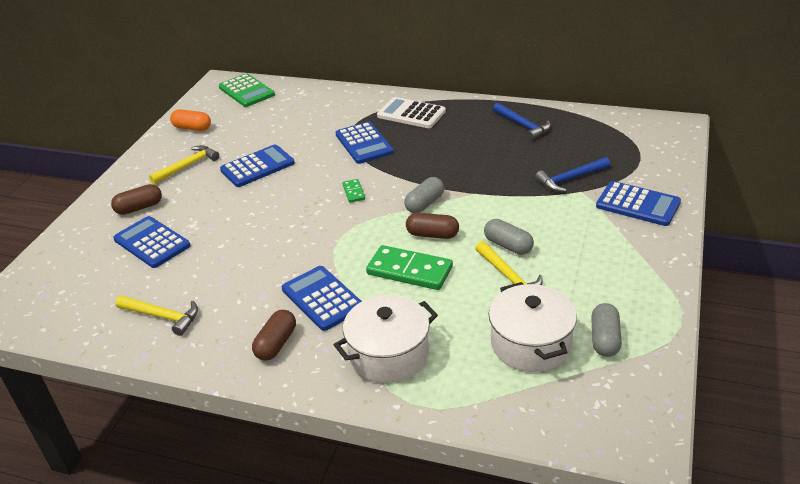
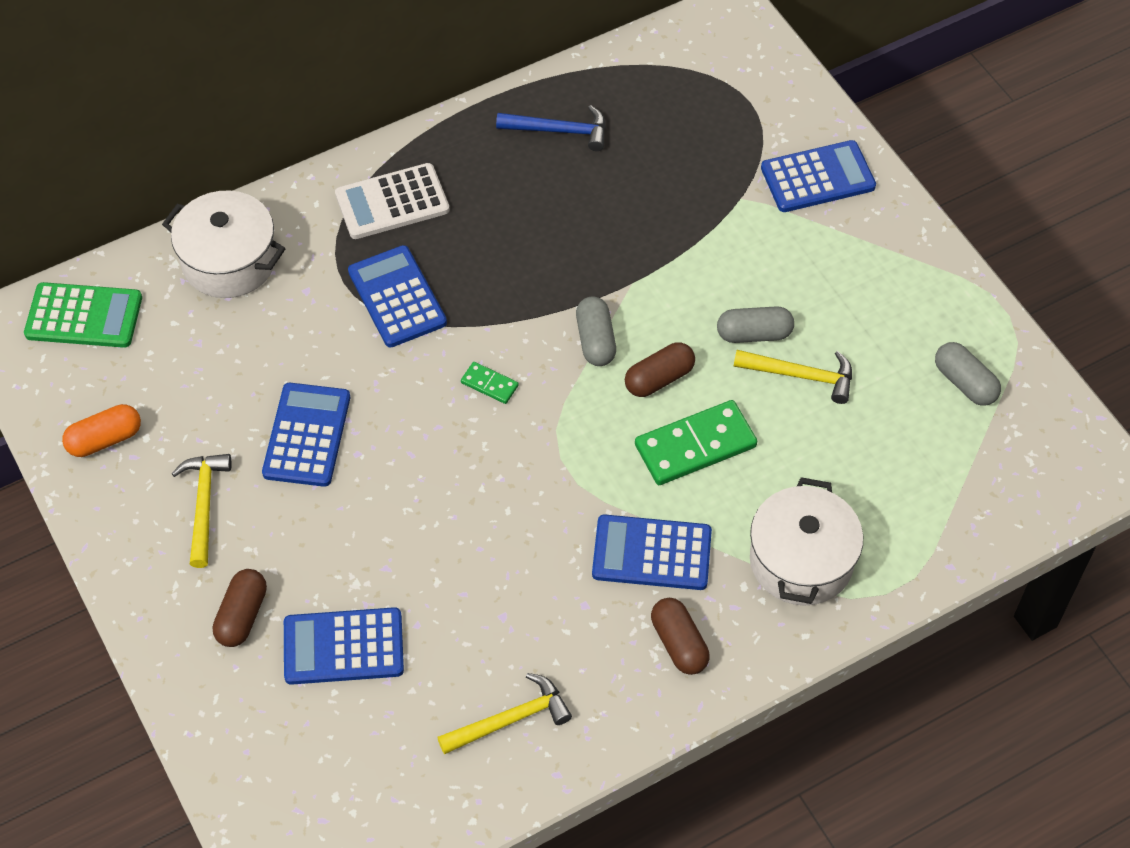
camera: 50 degrees left, 20 degrees up
blue calculator [335,122,394,164] -> blue calculator turned 135 degrees counterclockwise [348,245,447,347]
white pot [489,282,577,372] -> white pot moved to [162,191,286,298]
blue hammer [535,157,610,192] -> none

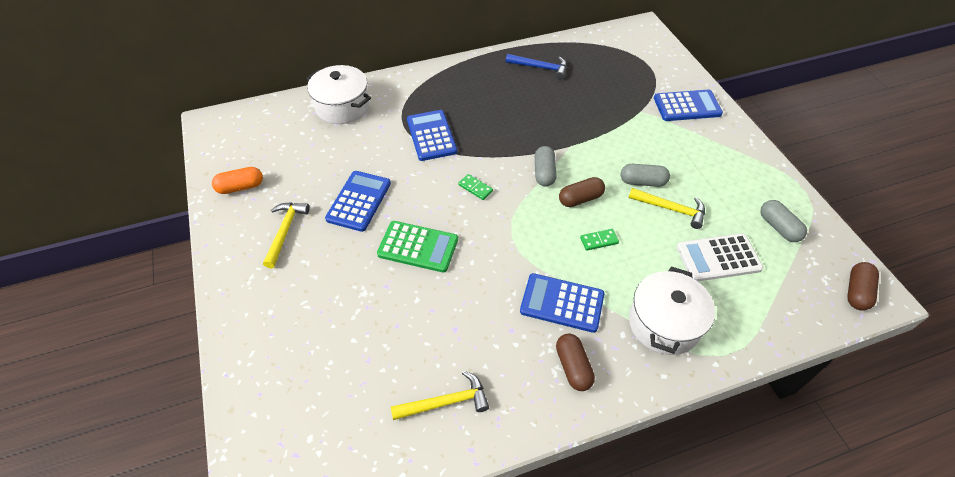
camera: 10 degrees right, 5 degrees down
green calculator [24,282,142,348] -> green calculator moved to [377,221,458,273]
brown capsule [213,569,267,647] -> brown capsule moved to [848,262,879,311]
blue calculator [284,607,404,685] -> none
white calculator [335,163,450,239] -> white calculator moved to [677,233,763,281]
green domino [635,400,757,485] -> green domino [580,229,619,251], size x0.48

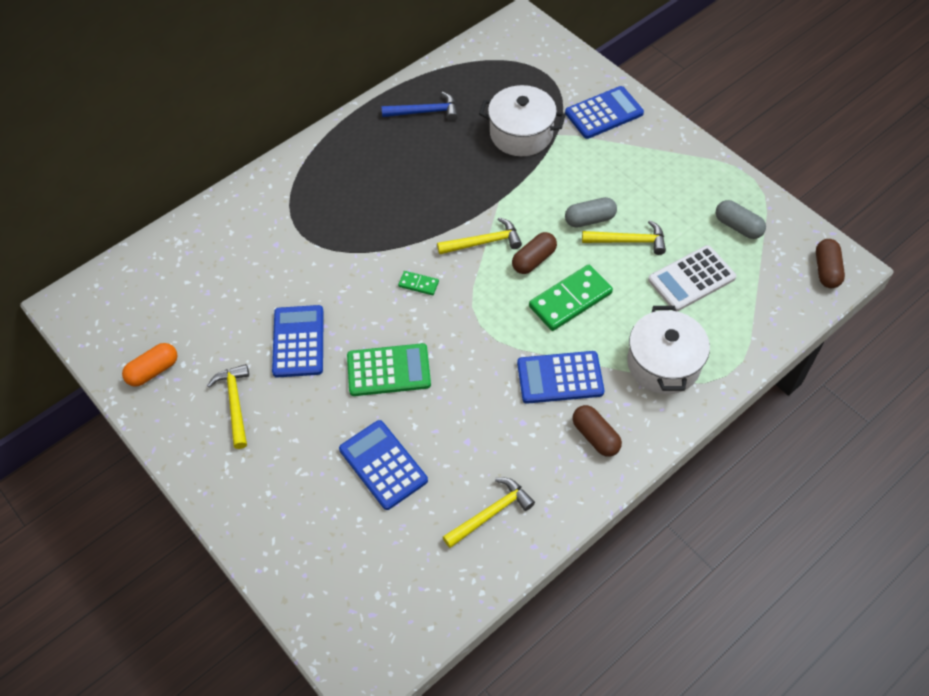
camera: 20 degrees left, 5 degrees up
white pot [306,65,371,124] -> white pot moved to [479,85,566,156]
blue calculator [407,110,457,161] -> blue calculator moved to [339,420,428,510]
grey capsule [535,146,557,187] -> yellow hammer [437,218,522,254]
green domino [580,229,619,251] -> green domino [529,265,613,331], size x2.07

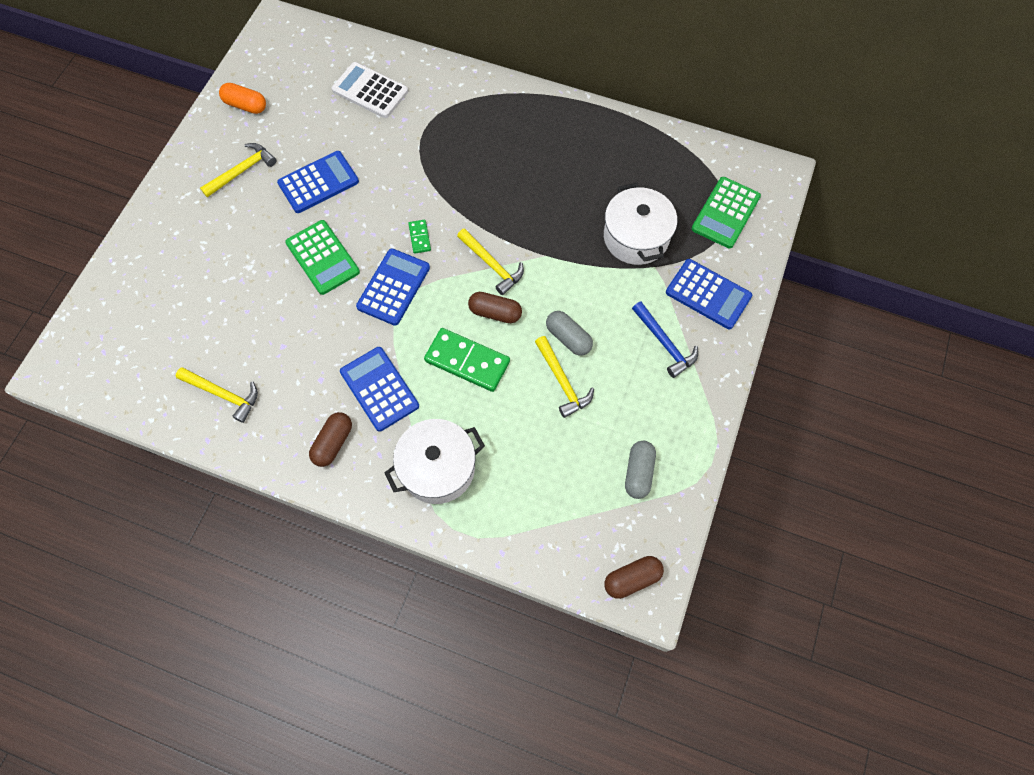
camera: 60 degrees right, 10 degrees up
blue calculator [339,420,428,510] -> blue calculator moved to [356,249,430,326]
blue hammer [382,92,458,121] -> blue hammer moved to [632,301,698,378]
white calculator [648,245,736,311] -> white calculator moved to [332,62,408,118]
none -> green calculator [691,177,761,248]

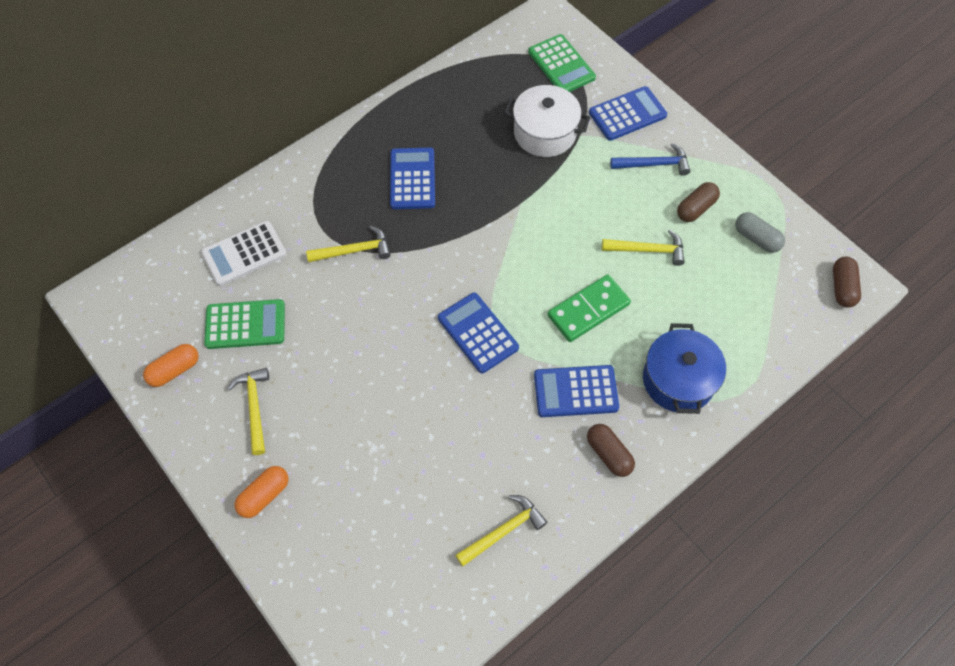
camera: 60 degrees left, 5 degrees down
blue calculator [277,151,359,213] -> blue calculator moved to [390,148,435,209]
green calculator [285,220,360,295] -> green calculator moved to [204,299,285,349]
white pot [384,419,485,504] -> blue pot [643,323,726,414]
green domino [408,220,431,254] -> none
yellow hammer [457,228,524,295] -> yellow hammer moved to [306,226,391,262]
brown capsule [468,292,522,323] -> brown capsule moved to [677,182,720,222]
grey capsule [546,311,593,356] -> none
none -> orange capsule [234,466,289,518]

